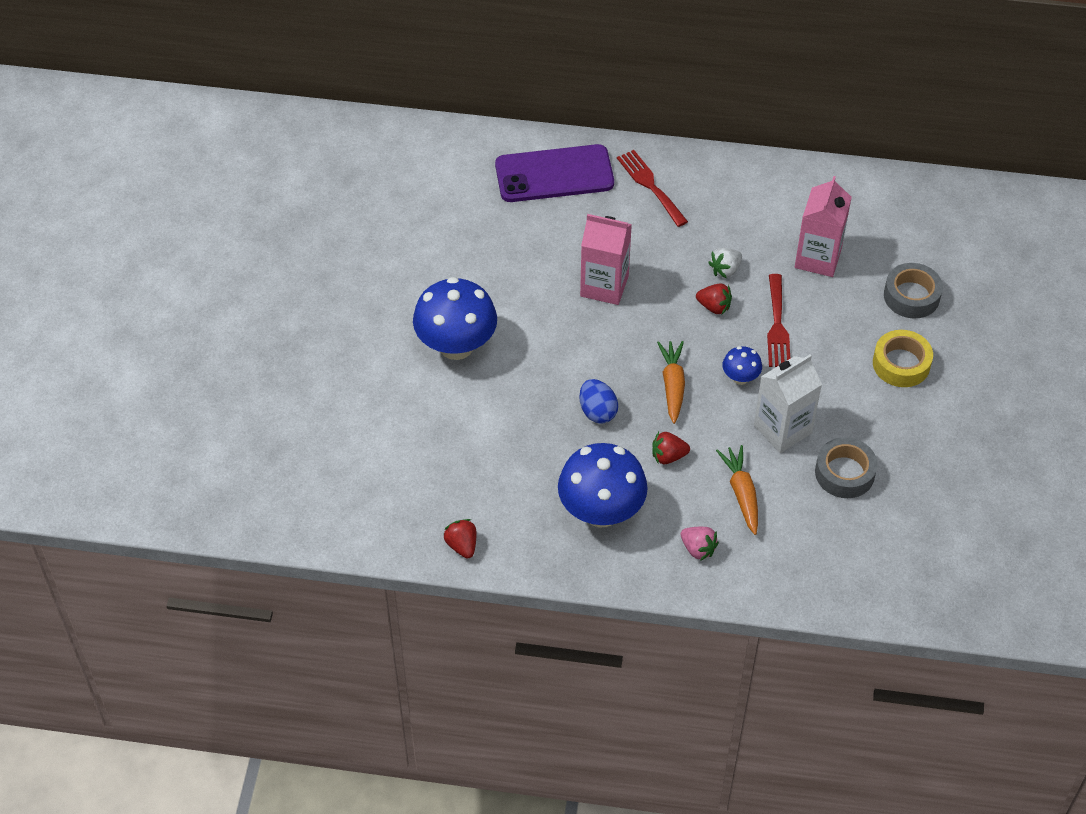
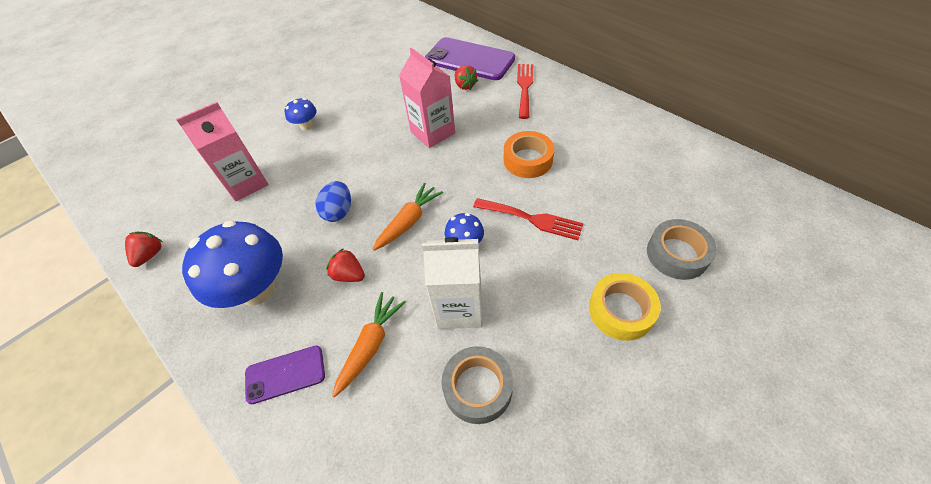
camera: 40 degrees right, 0 degrees up
blue mushroom [413,277,497,360] -> blue mushroom [285,98,317,130], size x0.47
pink strawberry [680,527,719,561] -> purple phone [245,345,325,404]
red strawberry [696,284,732,314] -> red strawberry moved to [455,65,478,90]
white strawberry [708,248,742,278] -> orange tape [504,131,554,178]
red fork [767,274,790,367] -> red fork turned 105 degrees counterclockwise [473,198,584,240]
pink carton [795,176,852,277] -> pink carton moved to [176,102,269,202]

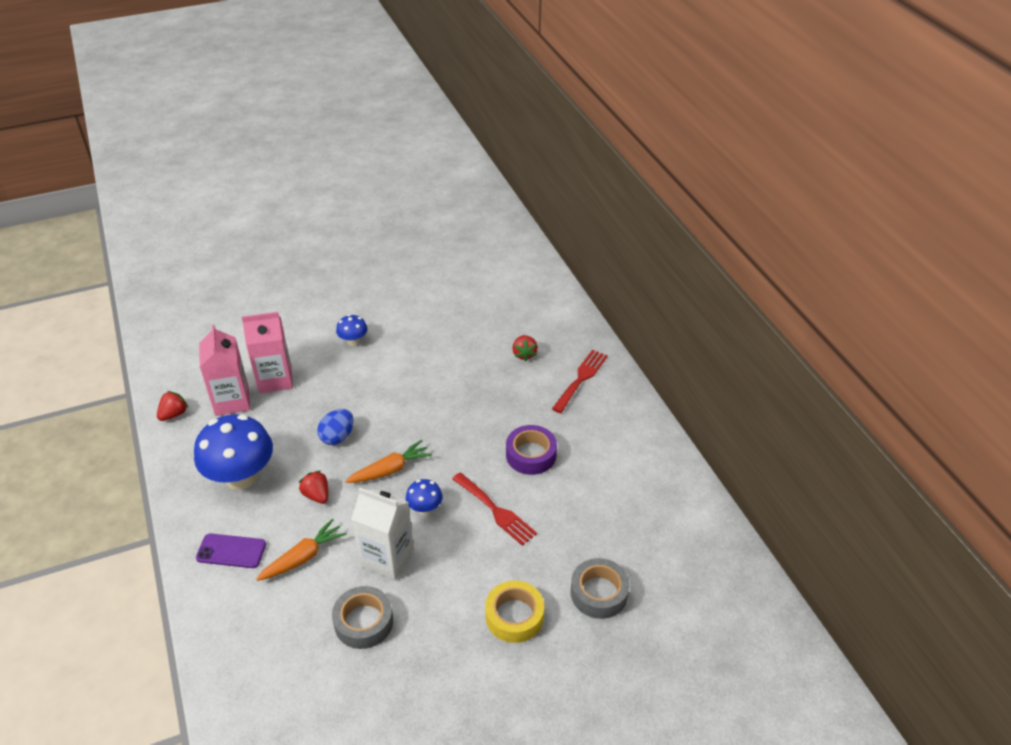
camera: 20 degrees right, 10 degrees down
pink carton [399,48,455,148] -> pink carton moved to [199,325,250,416]
purple phone [425,37,515,80] -> none
orange tape [504,131,554,178] -> purple tape [506,425,557,475]

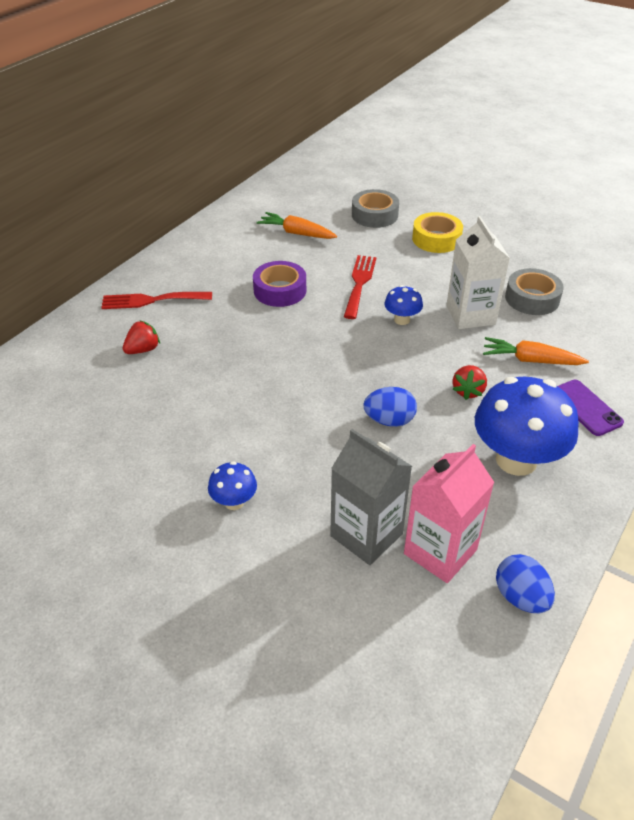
camera: 125 degrees left, 0 degrees up
red strawberry [157,391,188,421] -> blue egg [496,554,555,613]
pink carton [242,312,293,393] -> grey carton [330,429,412,565]
orange carrot [345,440,432,483] -> orange carrot moved to [256,212,337,239]

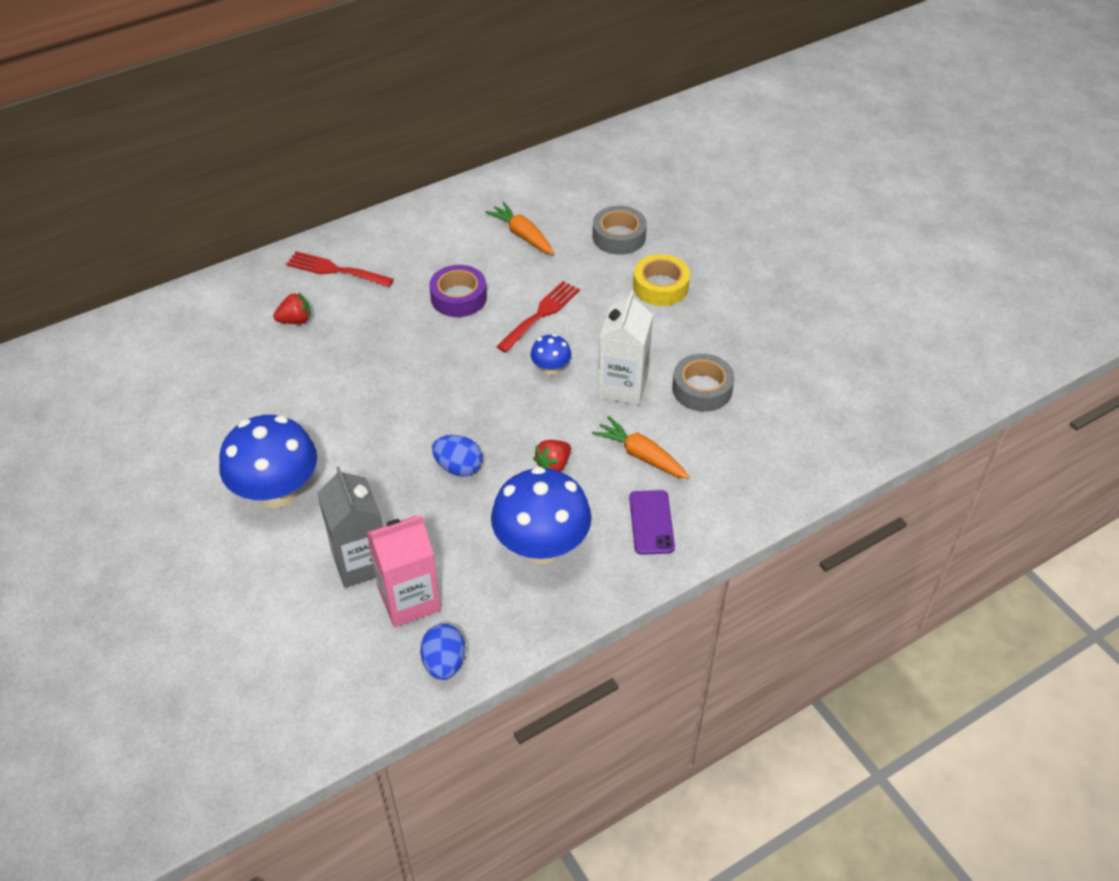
camera: 25 degrees right, 5 degrees up
blue mushroom [208,461,257,510] -> blue mushroom [219,415,317,508], size x2.13

